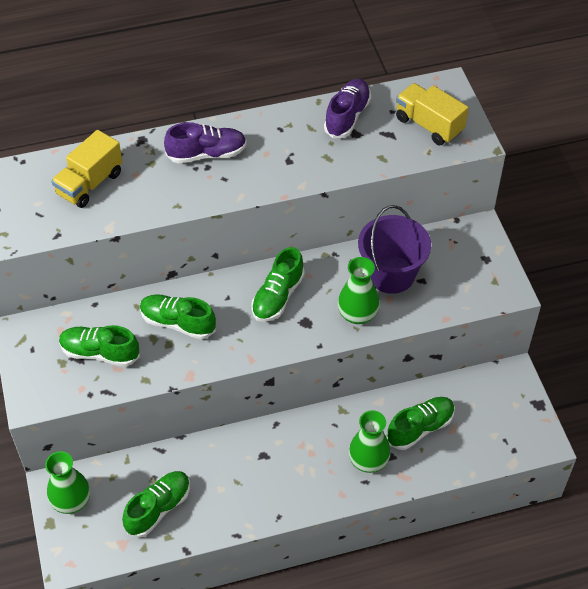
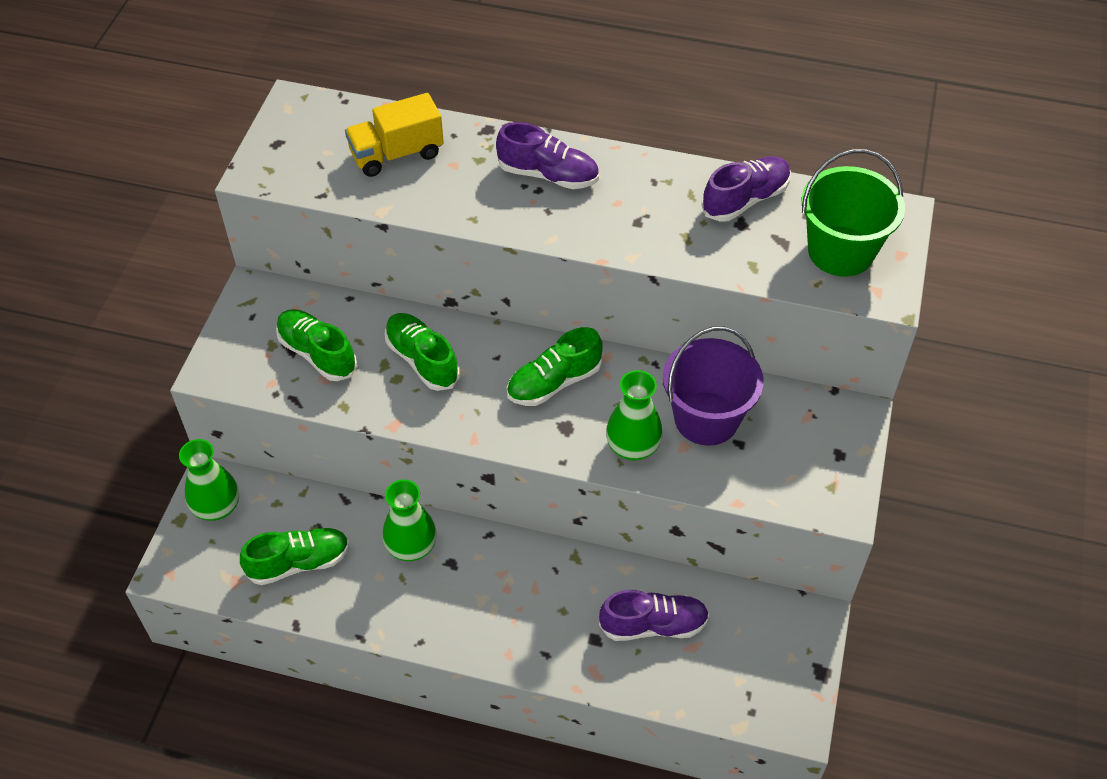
camera: 30 degrees right, 0 degrees up
green vase [349,410,391,473] -> green vase moved to [382,479,437,561]
green shoe [387,397,455,450] -> purple shoe [599,590,709,641]
yellow truck [396,83,468,145] -> green bucket [802,149,905,277]

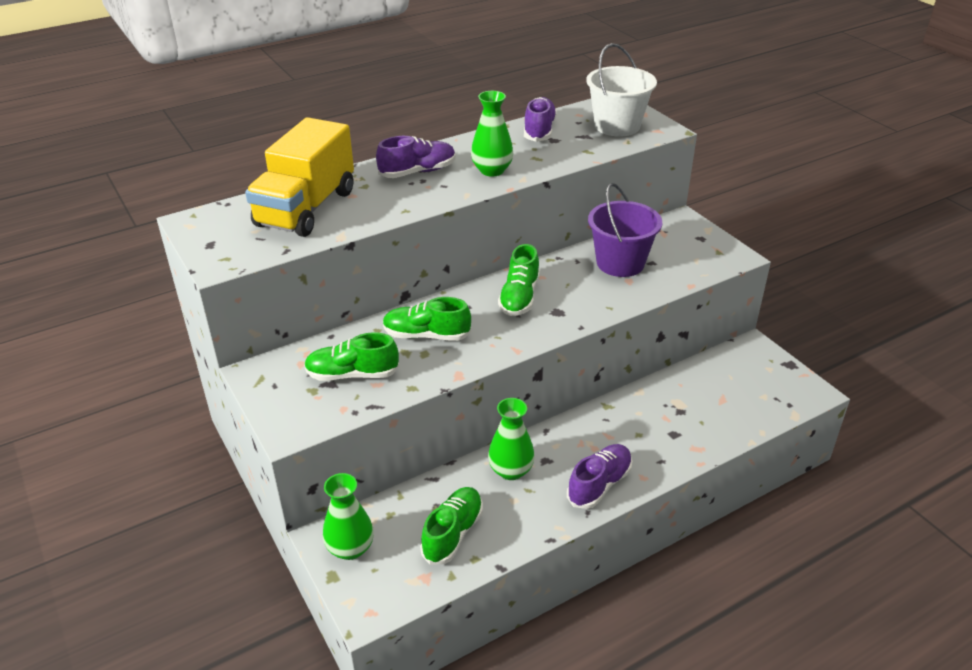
camera: 45 degrees left, 15 degrees down
yellow truck [345,93,444,177] -> yellow truck [245,117,354,237], size x1.59
purple shoe [599,590,709,641] -> purple shoe moved to [567,444,632,509]
green vase [606,370,663,461] -> green vase moved to [471,91,513,177]
green bucket [802,149,905,277] -> white bucket [586,43,657,137]

